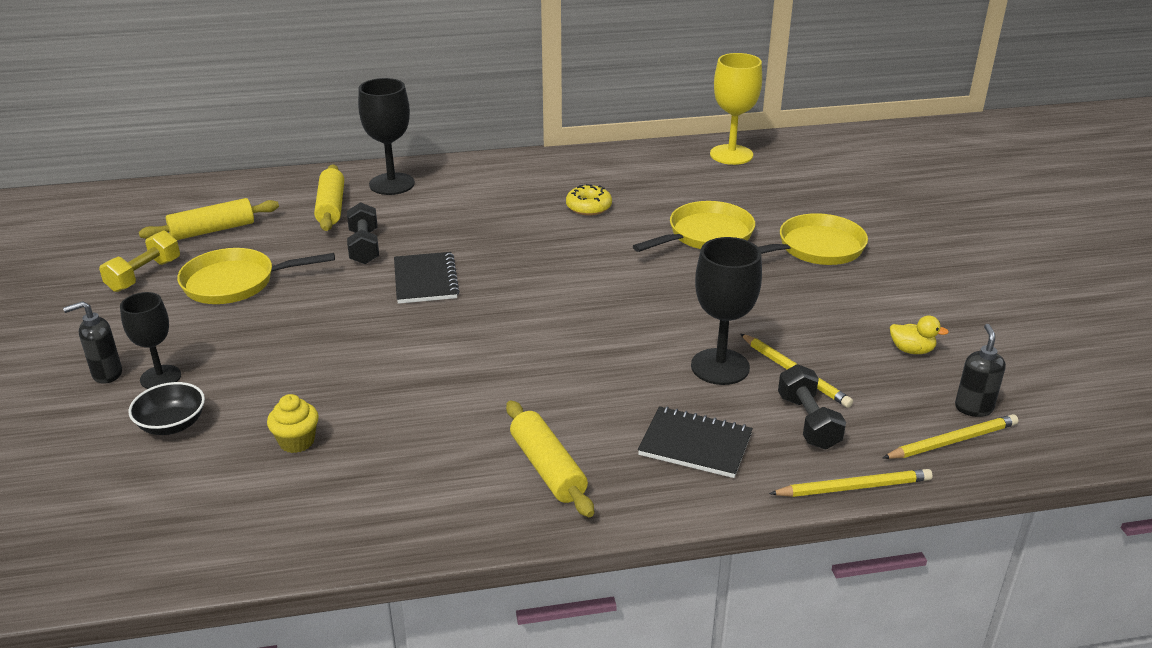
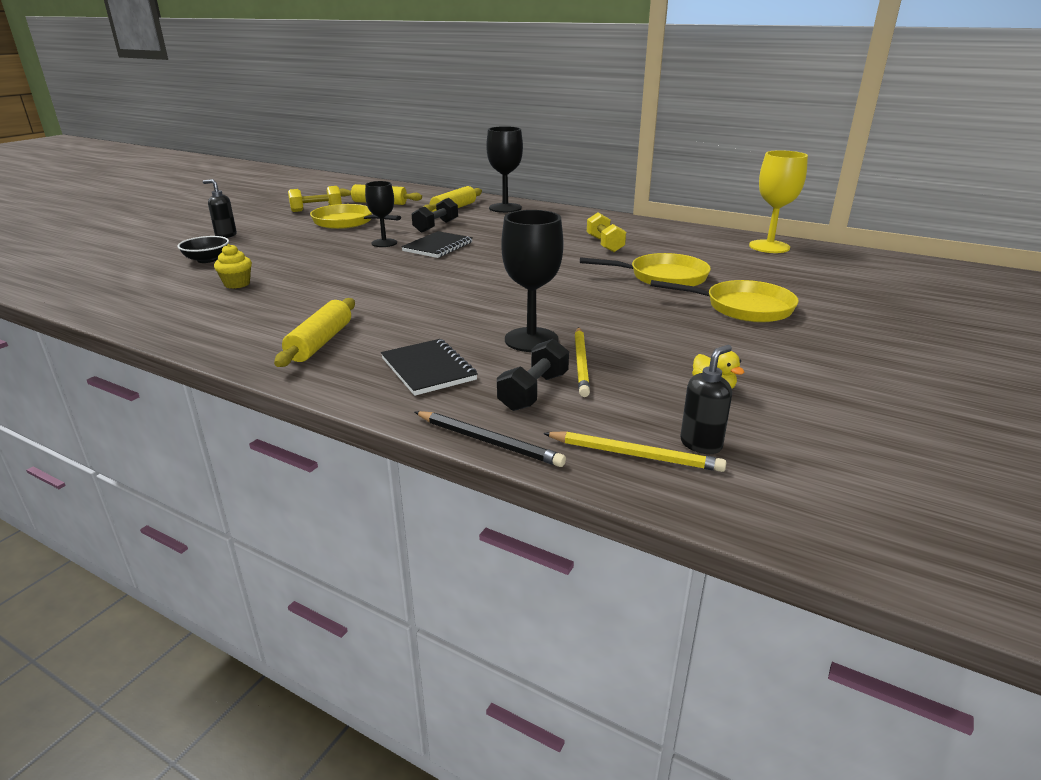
camera: 40 degrees right, 5 degrees down
black goblet [120,292,181,389] -> black goblet moved to [365,181,397,247]
yellow donut [566,184,612,215] -> yellow dumbbell [587,212,626,252]
yellow pencil [769,469,933,497] -> black pencil [415,411,566,467]

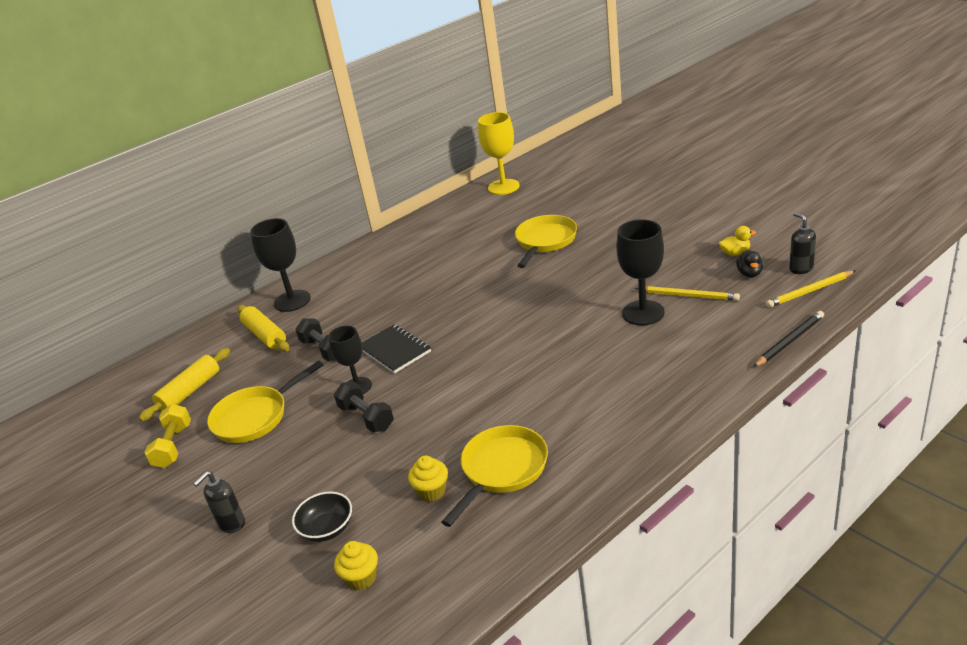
camera: 65 degrees left, 5 degrees up
yellow rolling pin [274,298,355,367] -> none
black notebook [381,339,478,396] -> none
black dumbbell [497,339,569,411] -> black dumbbell moved to [334,382,394,432]
yellow pencil [543,431,726,472] -> yellow pencil turned 150 degrees counterclockwise [766,271,855,308]
yellow dumbbell [587,212,626,252] -> none
yellow pan [650,280,799,323] -> yellow pan moved to [442,425,548,527]
none -> yellow cupcake [334,541,378,591]
none -> black duck [736,250,763,277]

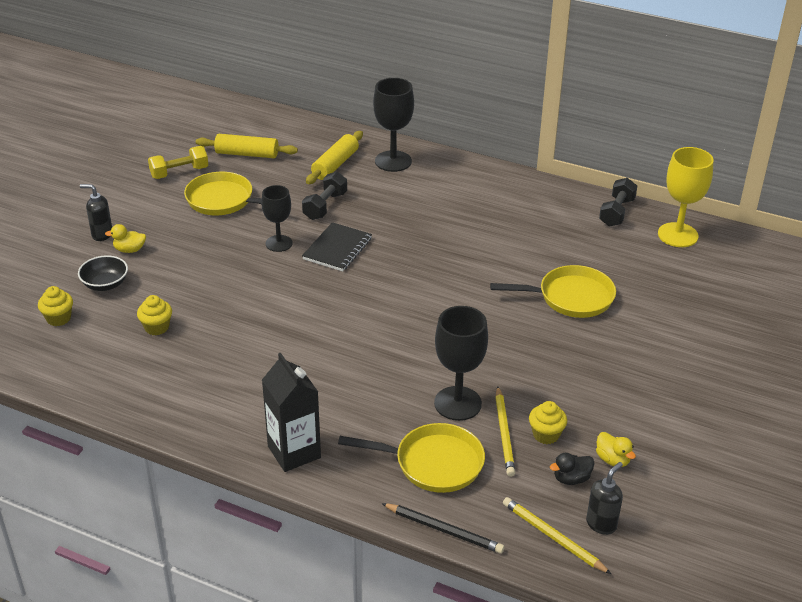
camera: 60 degrees right, 5 degrees up
black dumbbell [334,382,394,432] -> black dumbbell moved to [599,178,637,227]
yellow pan [442,425,548,527] -> yellow pan moved to [338,423,485,493]
none -> yellow duck [105,224,146,253]
none -> black carton [262,353,321,472]
none -> yellow cupcake [529,401,567,444]

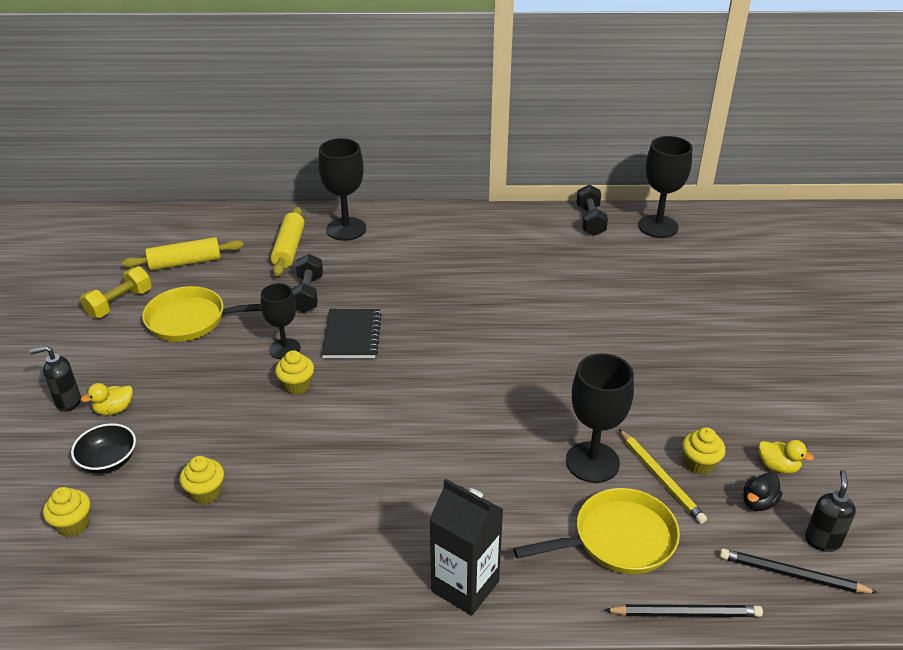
camera: 25 degrees left, 0 degrees up
yellow pan [490,265,616,318] -> none
yellow pencil [503,497,611,574] -> black pencil [719,548,878,594]
yellow goblet [658,147,714,247] -> black goblet [638,136,692,238]
none -> yellow cupcake [275,350,314,395]

